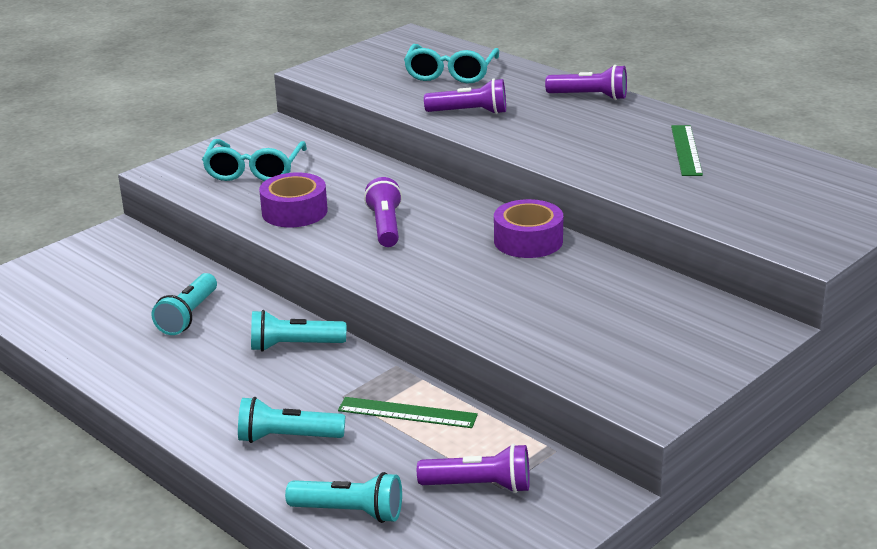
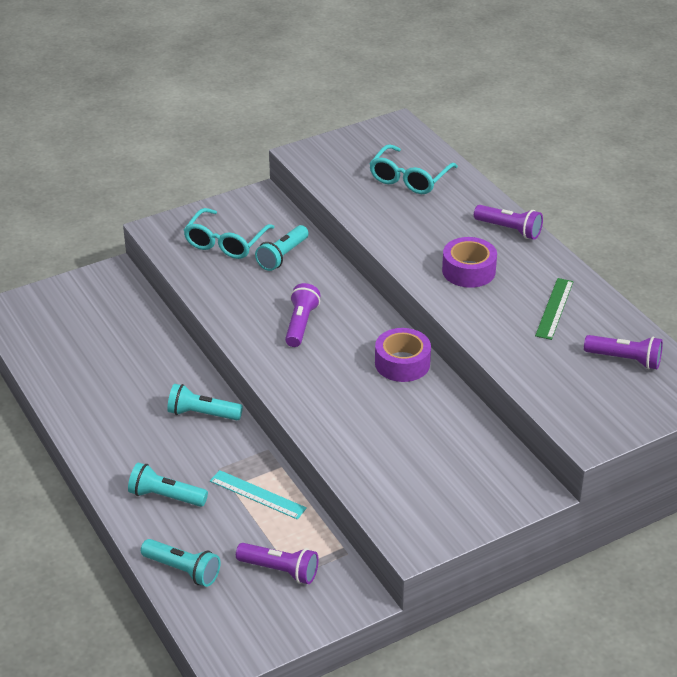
camera: 15 degrees right, 10 degrees up
turquoise flashlight [152,273,217,335] -> turquoise flashlight moved to [255,225,309,271]
purple tape [259,173,328,227] -> purple tape moved to [442,237,497,288]
green ruler [338,397,478,428] -> turquoise ruler [210,470,307,520]
purple flashlight [424,78,506,114] -> purple flashlight moved to [584,335,663,369]

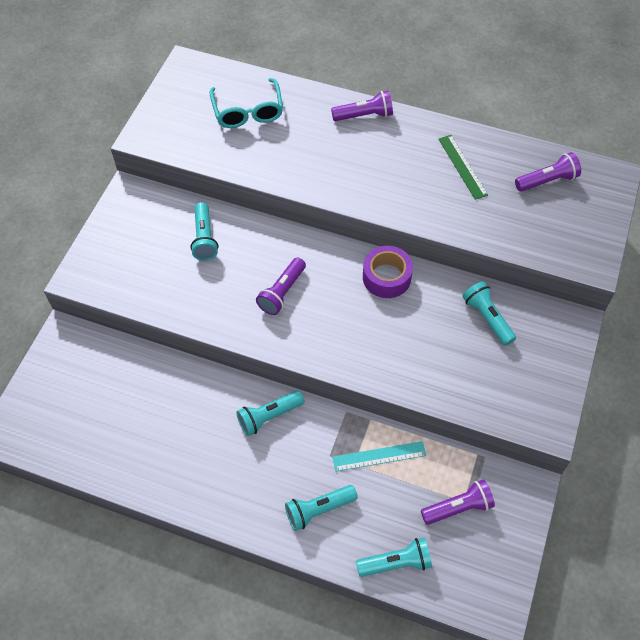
camera: 40 degrees left, 20 degrees up
turquoise glasses [184,208,275,259] -> none
purple flashlight [285,283,321,347] -> purple flashlight turned 120 degrees counterclockwise [256,258,306,315]
purple tape [442,237,497,288] -> none
none -> turquoise flashlight [462,281,516,346]

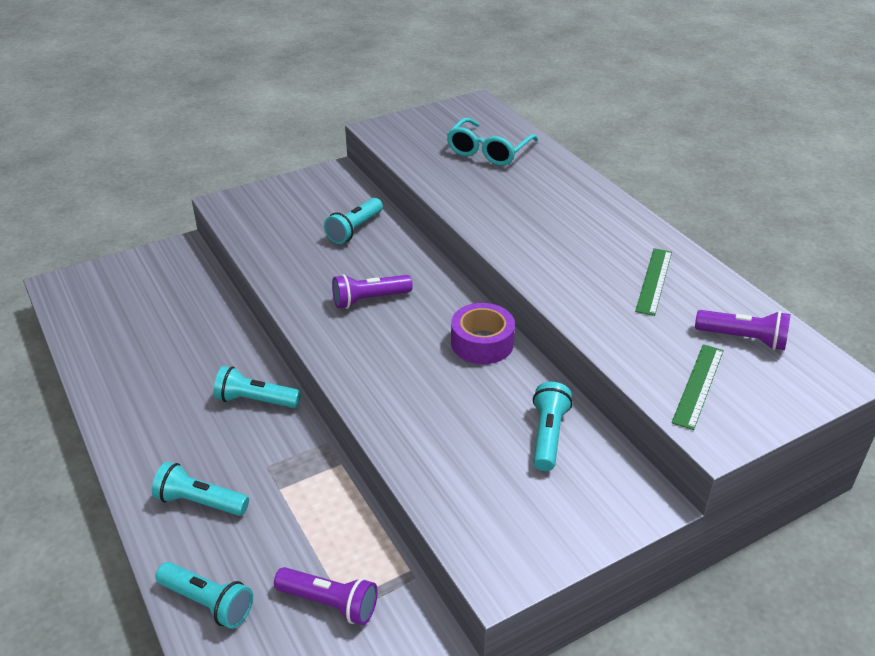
camera: 40 degrees right, 20 degrees down
purple flashlight [331,91,393,121] -> none
turquoise ruler [333,441,426,472] -> none
none -> green ruler [672,344,724,430]

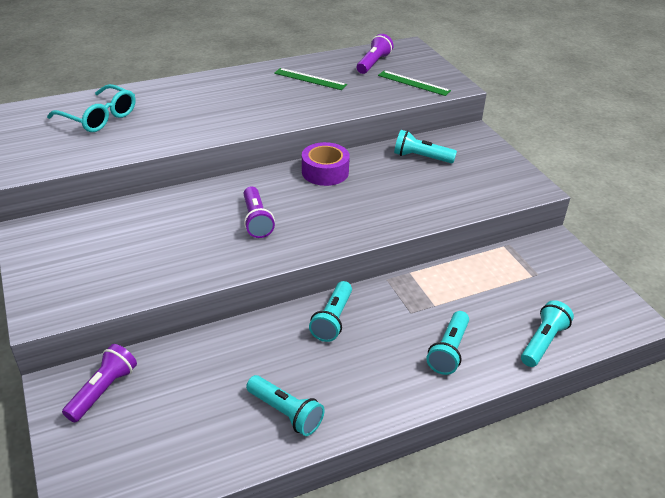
camera: 85 degrees left, 0 degrees up
purple flashlight [274,567,378,625] -> purple flashlight moved to [62,344,137,422]
turquoise flashlight [324,198,383,244] -> turquoise flashlight moved to [246,375,325,436]

